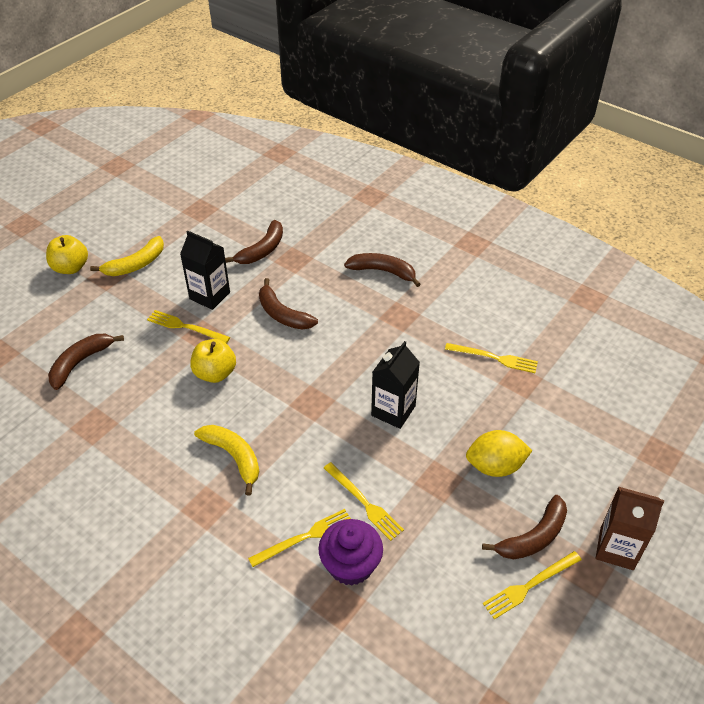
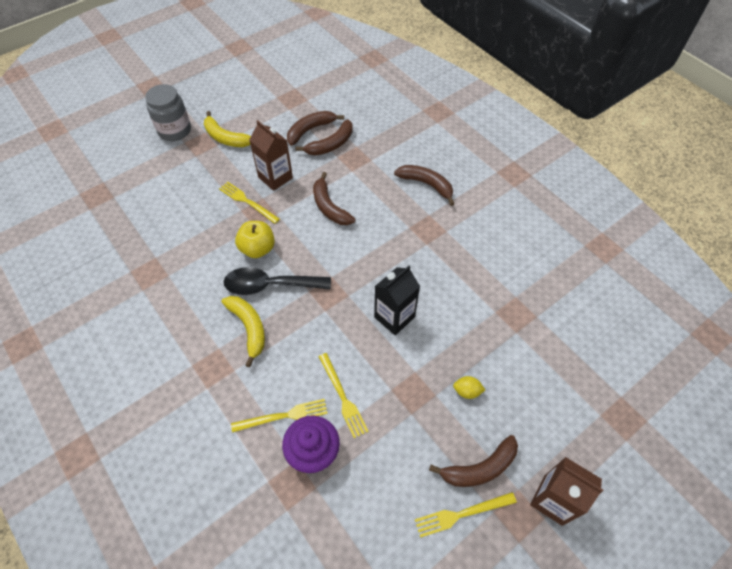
camera: 15 degrees right, 10 degrees up
yellow apple [46,235,88,274] -> grey jar [145,84,191,141]
brown banana [48,334,124,390] -> brown banana moved to [287,111,344,146]
yellow banana [90,236,164,276] -> yellow banana turned 60 degrees clockwise [204,111,251,147]
black carton [180,231,230,310] -> brown carton [249,120,293,191]
yellow fork [445,343,538,373] -> none
yellow lemon [466,430,532,477] -> yellow lemon [453,376,485,399], size x0.53
none -> black spoon [224,267,331,295]

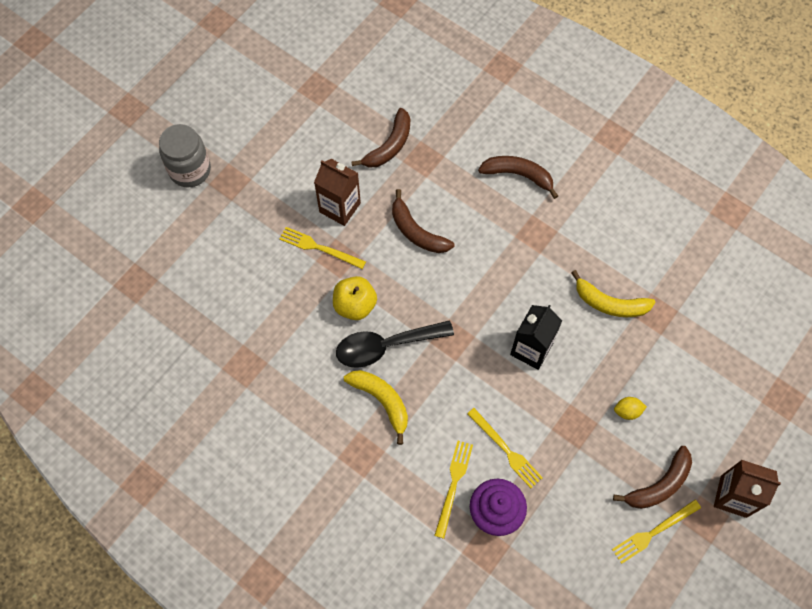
camera: 15 degrees left, 10 degrees up
yellow banana [204,111,251,147] -> yellow banana moved to [572,270,655,317]
yellow fork [231,399,328,433] -> yellow fork turned 45 degrees counterclockwise [434,441,473,539]
brown banana [287,111,344,146] -> none

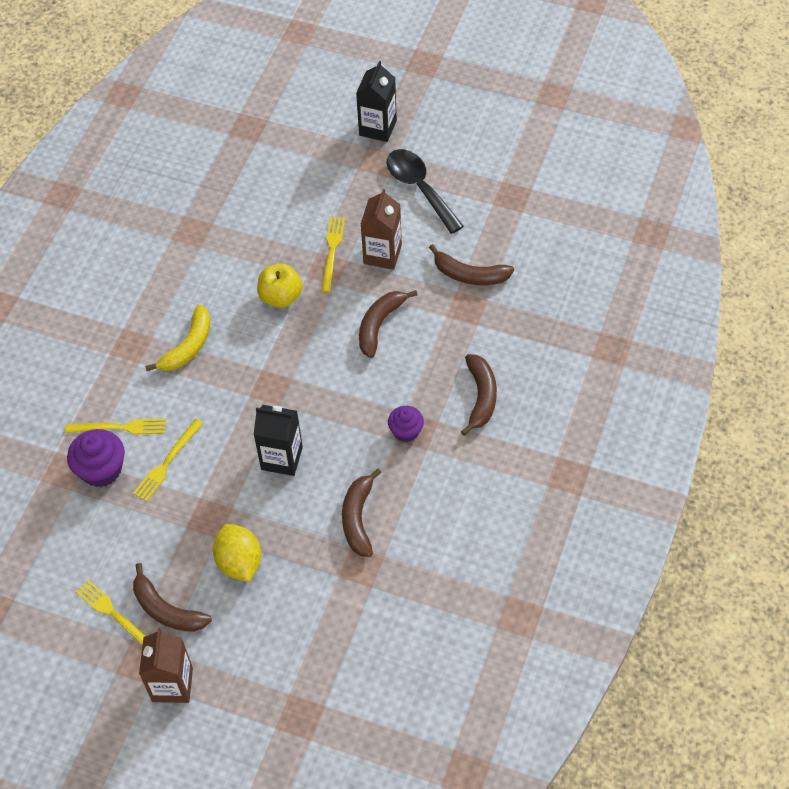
camera: 75 degrees right, 10 degrees down
grey jar [159,124,211,187] -> black carton [356,61,397,142]
black spoon [336,320,454,368] -> black spoon moved to [386,149,464,234]
yellow banana [572,270,655,317] -> brown banana [342,469,382,557]
yellow lemon [614,397,647,420] -> yellow lemon [213,524,261,582], size x1.88
none -> purple cupcake [388,406,424,442]

